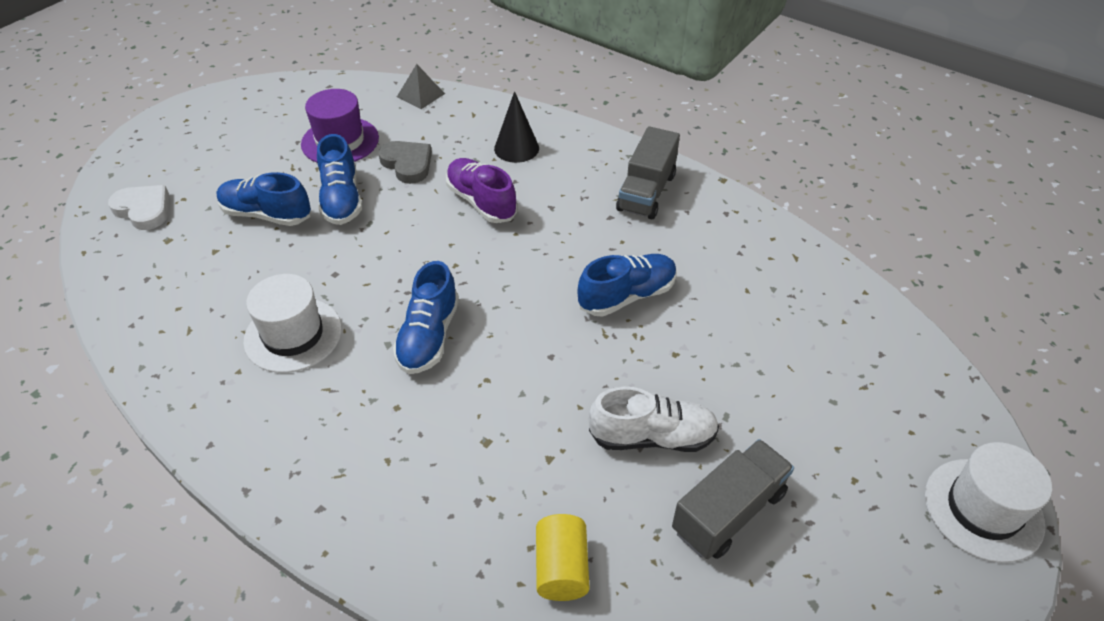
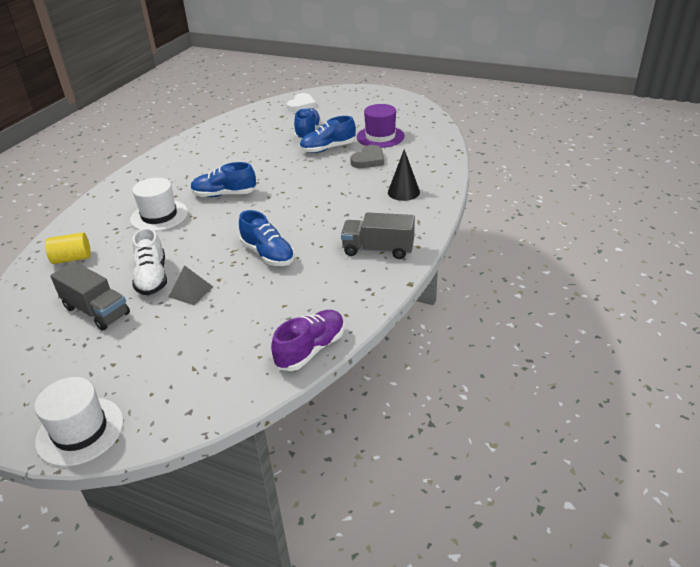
camera: 80 degrees right, 10 degrees down
white hat [243,274,342,373] -> white hat moved to [130,178,188,231]
grey pyramid [397,64,445,109] -> grey pyramid moved to [169,265,213,305]
purple shoe [446,158,517,223] -> purple shoe moved to [271,310,344,371]

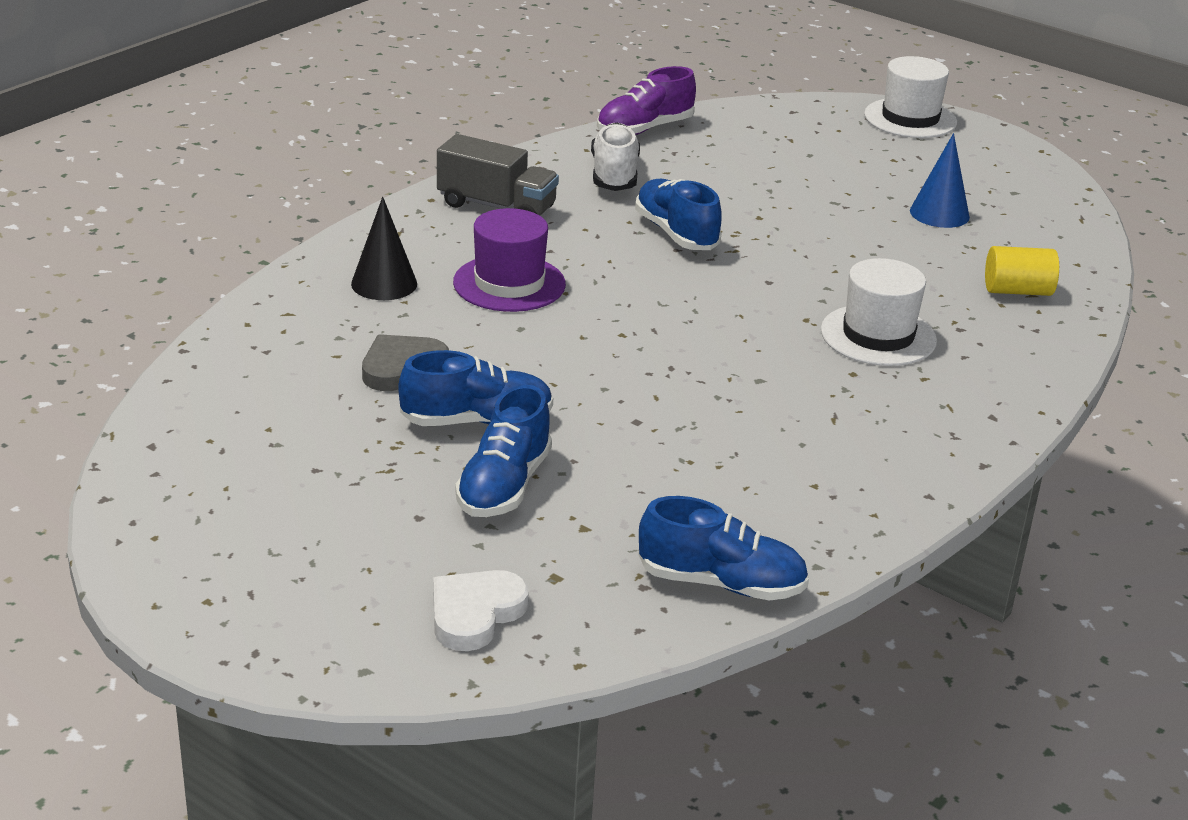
camera: 170 degrees left, 5 degrees down
grey truck [50,261,130,331] -> blue cone [910,133,970,228]
white shoe [132,228,167,295] -> white shoe moved to [591,123,640,191]
grey pyramid [169,265,213,305] -> none
blue shoe [191,162,257,197] -> blue shoe moved to [638,496,809,601]
purple hat [357,104,405,148] -> purple hat moved to [453,208,566,312]

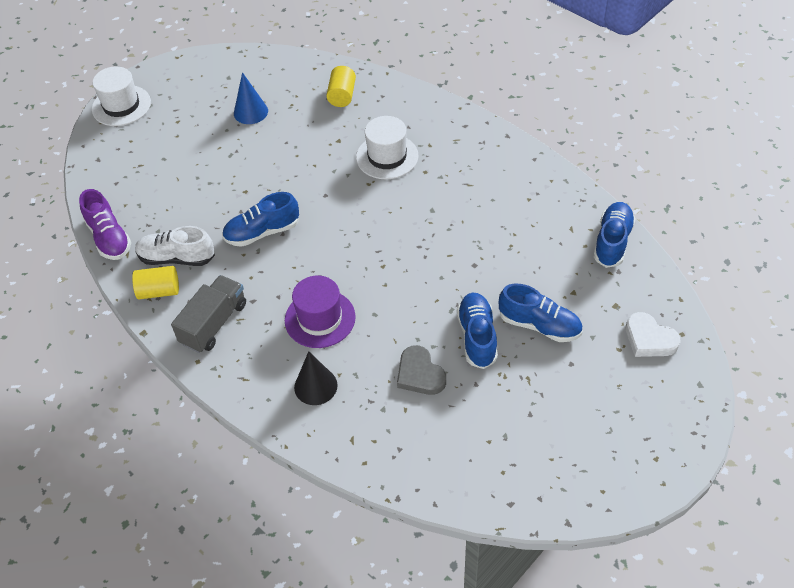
camera: 80 degrees left, 20 degrees up
none -> yellow cylinder [132,266,179,299]

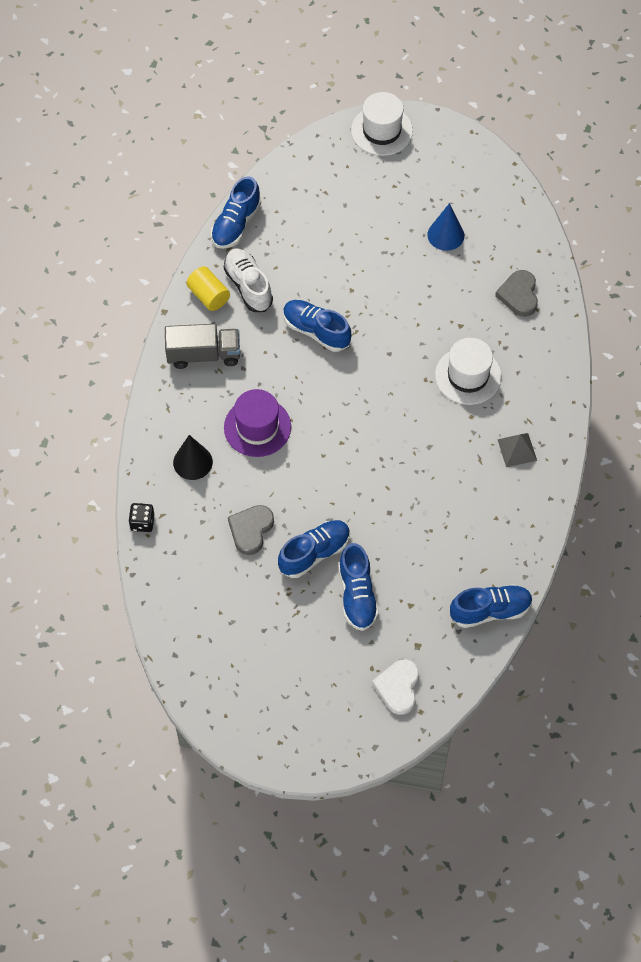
camera: 55 degrees right, 10 degrees up
purple shoe [79,189,131,260] -> blue shoe [211,176,261,249]
yellow cylinder [326,66,356,107] -> grey heart [495,270,538,317]
none -> black dice [129,503,155,532]
none -> grey pyramid [497,433,537,467]

